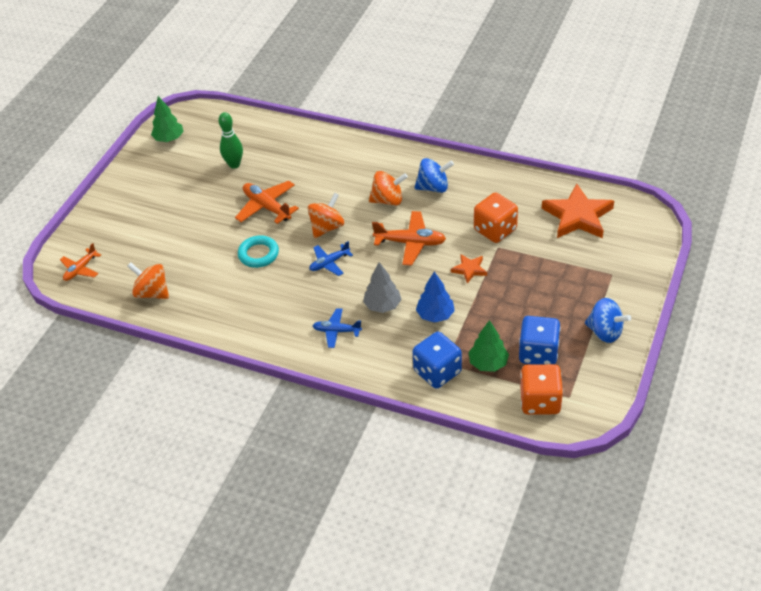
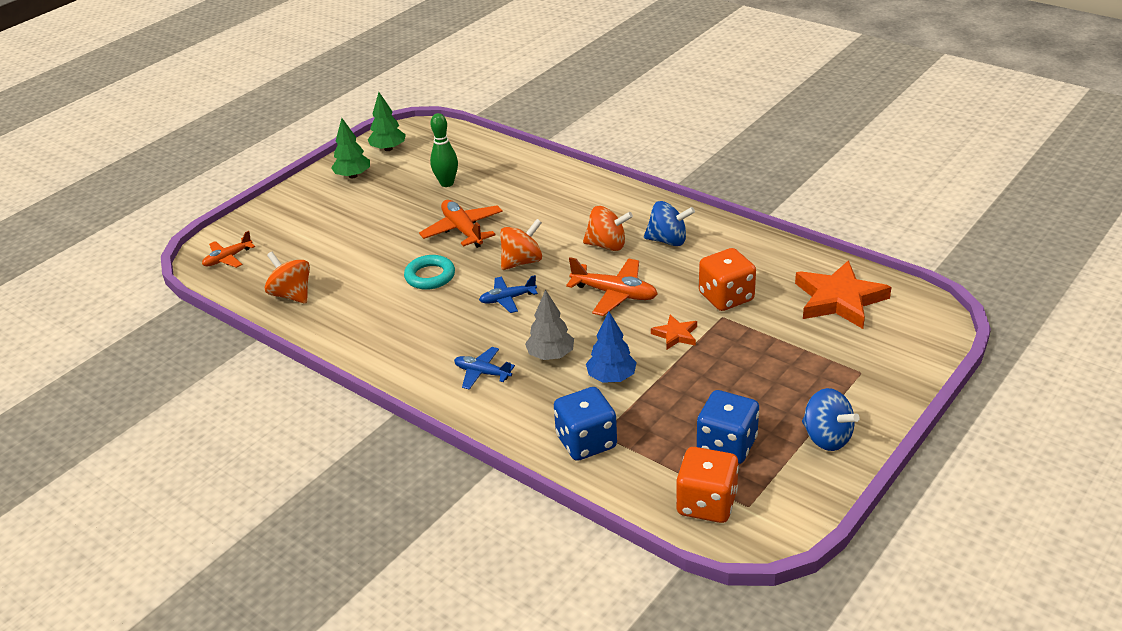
camera: 15 degrees right, 10 degrees down
green tree [469,320,509,372] -> green tree moved to [331,118,370,178]

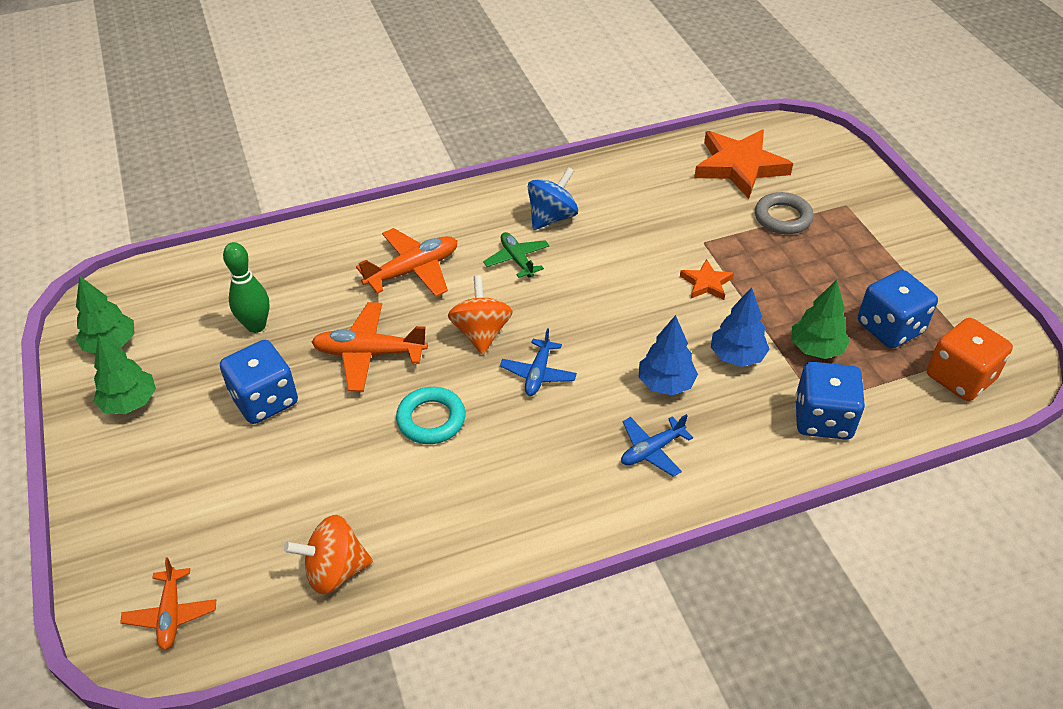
camera: 60 degrees left, 10 degrees up
grey tree [525,290,574,360] -> blue tree [639,315,698,395]
orange plane [566,257,658,316] -> orange plane moved to [356,228,457,297]
orange spinning top [583,206,633,251] -> green plane [483,232,550,278]
orange dice [699,248,756,311] -> none
blue spinning top [802,388,860,451] -> none
none -> blue dice [220,340,298,424]
none -> grey ring [755,192,814,234]
none -> green tree [792,280,850,359]

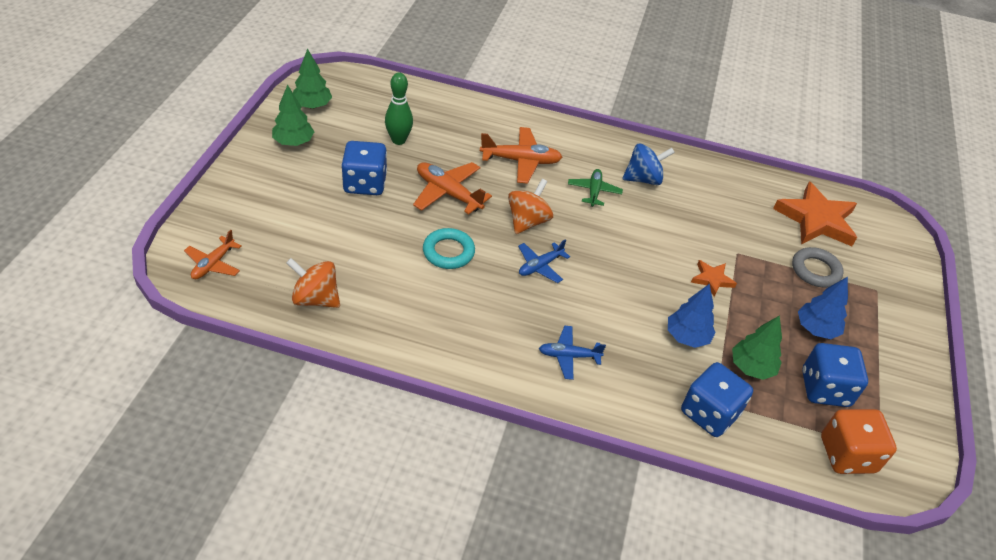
camera: 30 degrees right, 0 degrees up
blue tree [639,315,698,395] -> blue tree moved to [798,277,848,339]

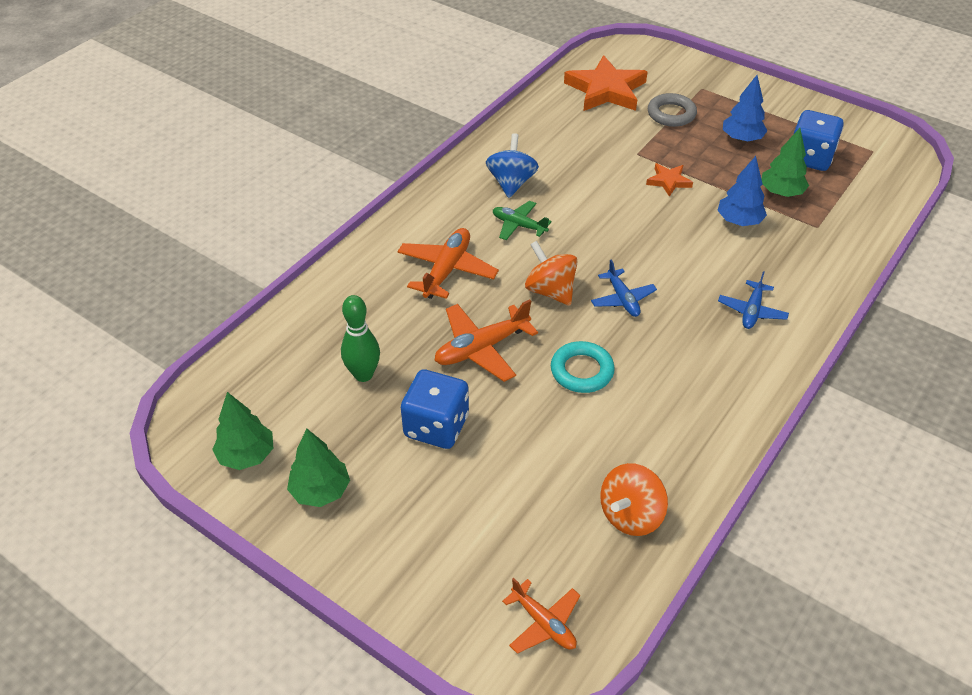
camera: 65 degrees left, 0 degrees up
blue dice [681,362,753,437] -> none
orange dice [821,409,897,474] -> none

